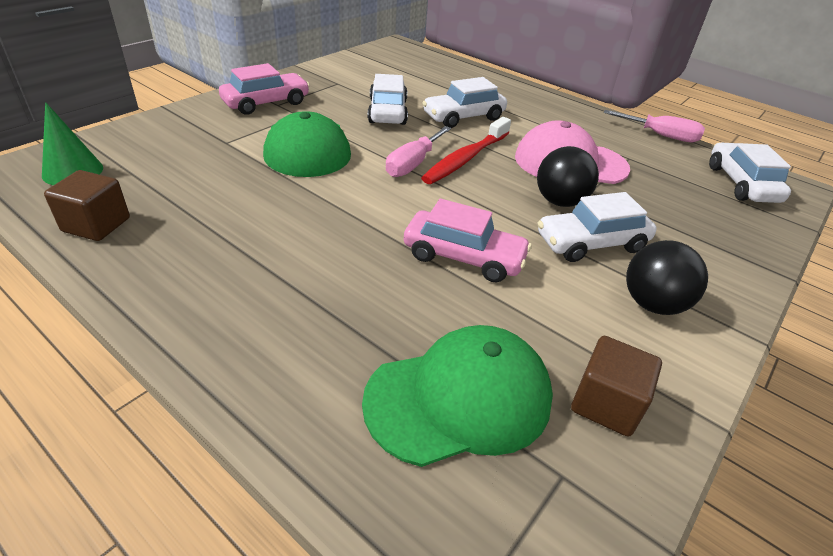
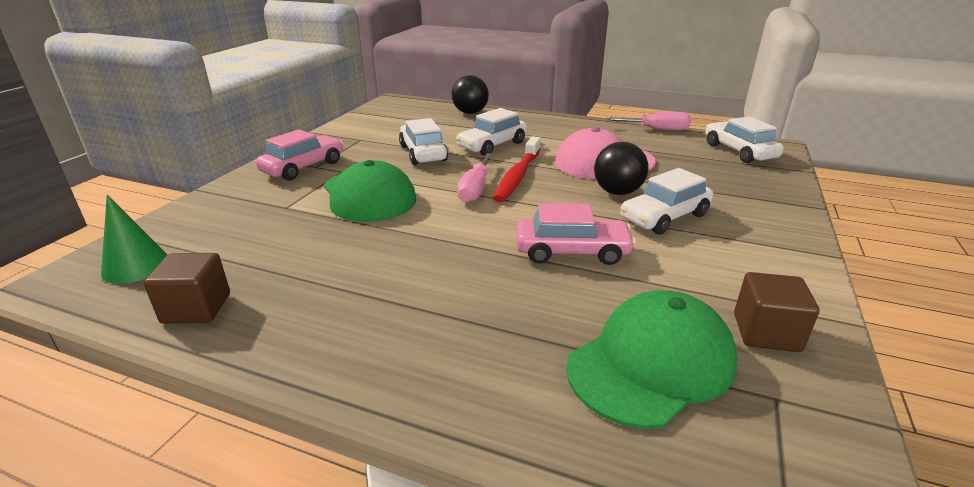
camera: 15 degrees left, 10 degrees down
black ball [626,240,708,315] -> black ball moved to [451,75,489,114]

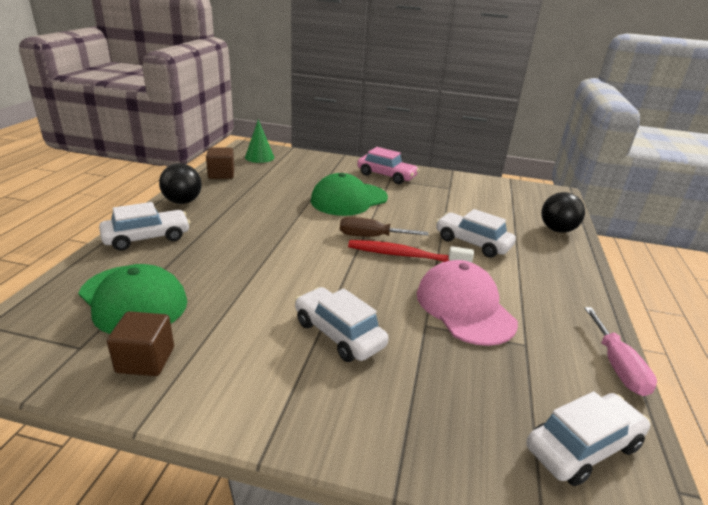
camera: 80 degrees right, 0 degrees up
white car [399,118,448,165] -> white car moved to [99,202,190,251]
pink screwdriver [457,153,493,203] -> brown screwdriver [340,217,428,237]
pink car [516,203,636,265] -> none
black ball [594,142,649,195] -> black ball moved to [159,163,202,204]

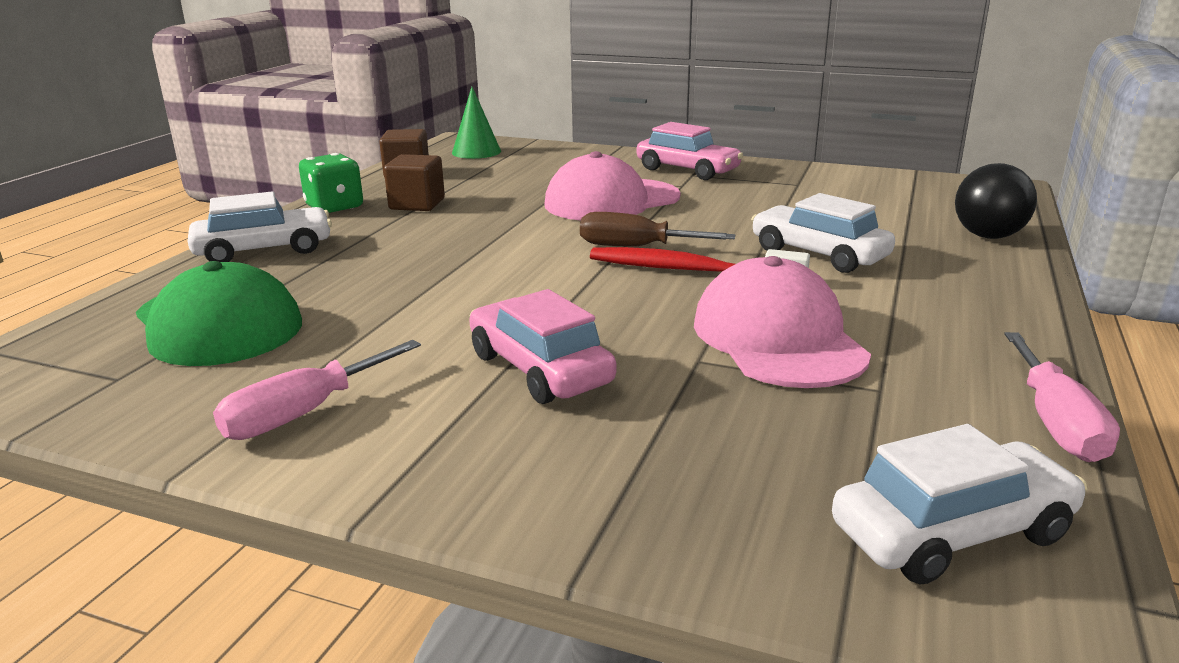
camera: 10 degrees right, 5 degrees down
brown cube [107,311,174,376] -> brown cube moved to [384,154,445,211]
black ball [159,163,202,204] -> green dice [299,153,363,213]
white car [295,287,388,362] -> pink car [469,289,616,404]
green cap [311,173,388,216] -> pink cap [544,151,680,221]
none -> pink screwdriver [213,340,421,440]

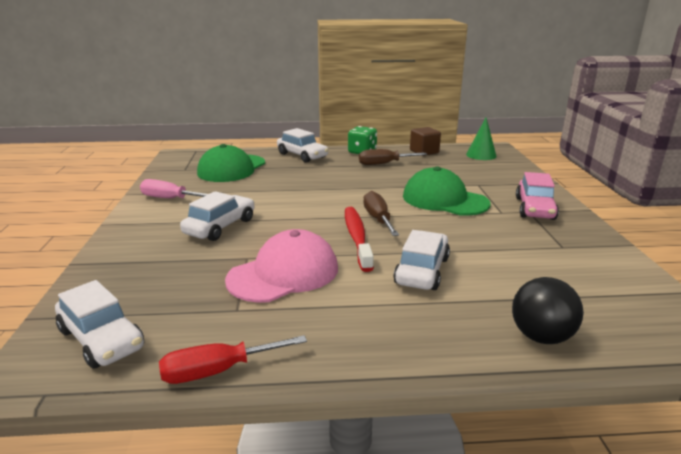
camera: 65 degrees right, 0 degrees up
brown cube [384,154,445,211] -> brown screwdriver [359,149,427,165]
pink car [469,289,616,404] -> white car [180,191,254,241]
pink cap [544,151,680,221] -> green cap [403,167,491,216]
pink screwdriver [1004,332,1120,462] -> red screwdriver [159,335,307,384]

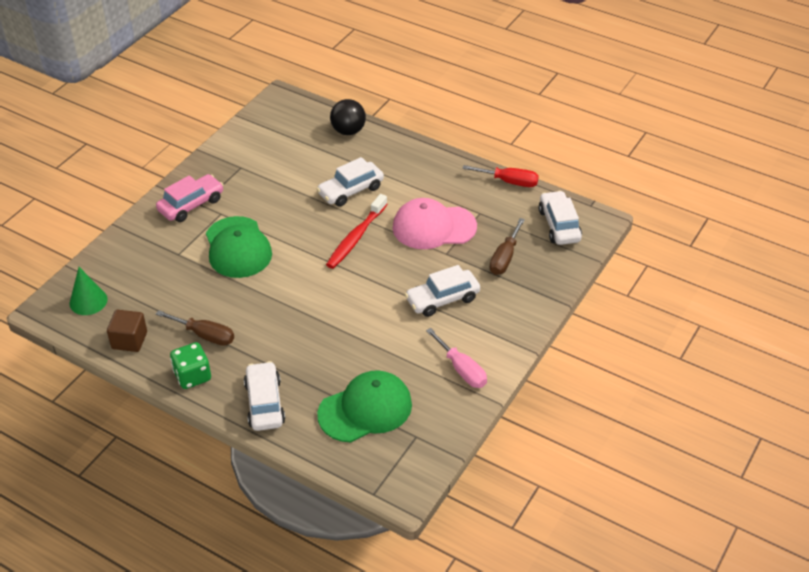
camera: 145 degrees left, 20 degrees up
brown screwdriver [364,191,399,236] -> brown screwdriver moved to [490,218,525,275]

